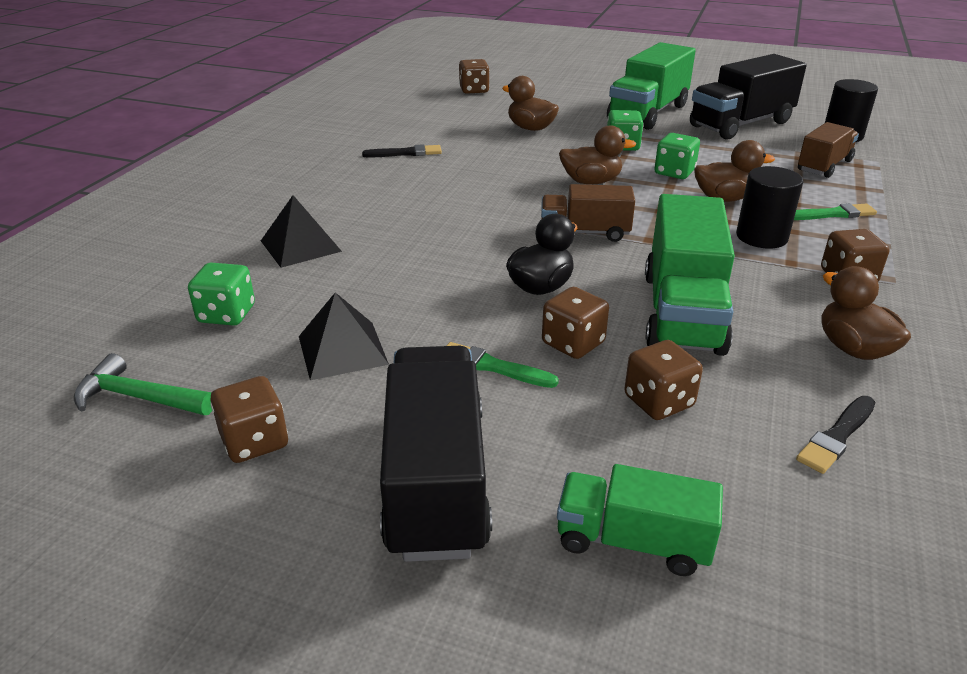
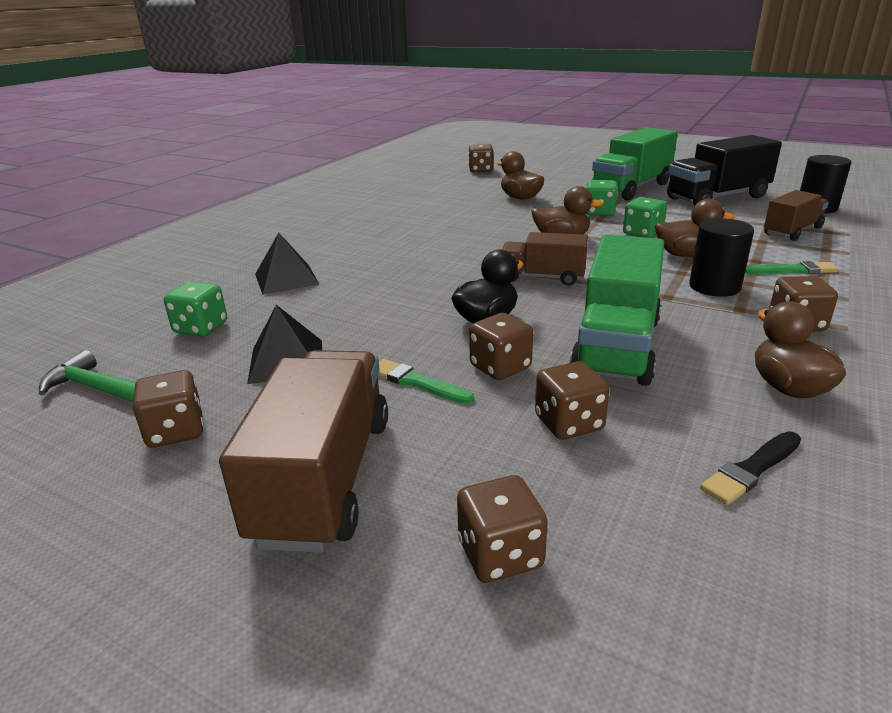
camera: 10 degrees right, 5 degrees down
black brush [362,144,442,158] -> none
black truck [380,346,492,562] -> brown truck [219,350,388,553]
green truck [557,464,723,576] -> brown dice [457,475,548,583]

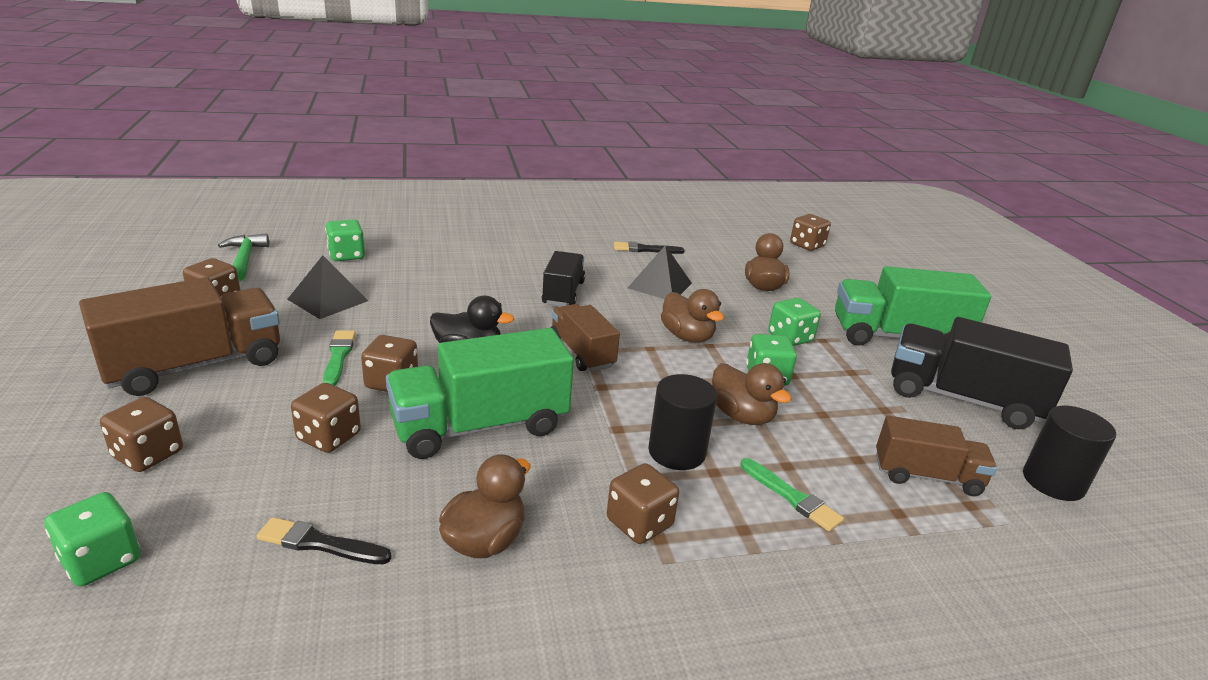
camera: 45 degrees right, 0 degrees up
black pyramid [255,233,320,295] -> black pyramid moved to [628,245,692,299]
none -> green dice [45,492,140,586]
none -> black truck [542,251,585,306]
none -> black brush [614,241,684,254]

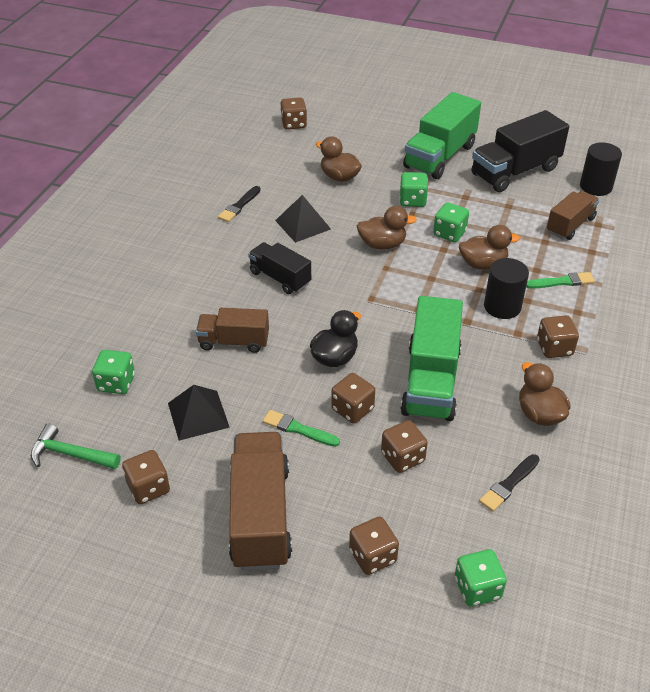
camera: 55 degrees left, 15 degrees up
brown truck [551,304,620,372] -> brown truck moved to [196,308,269,353]

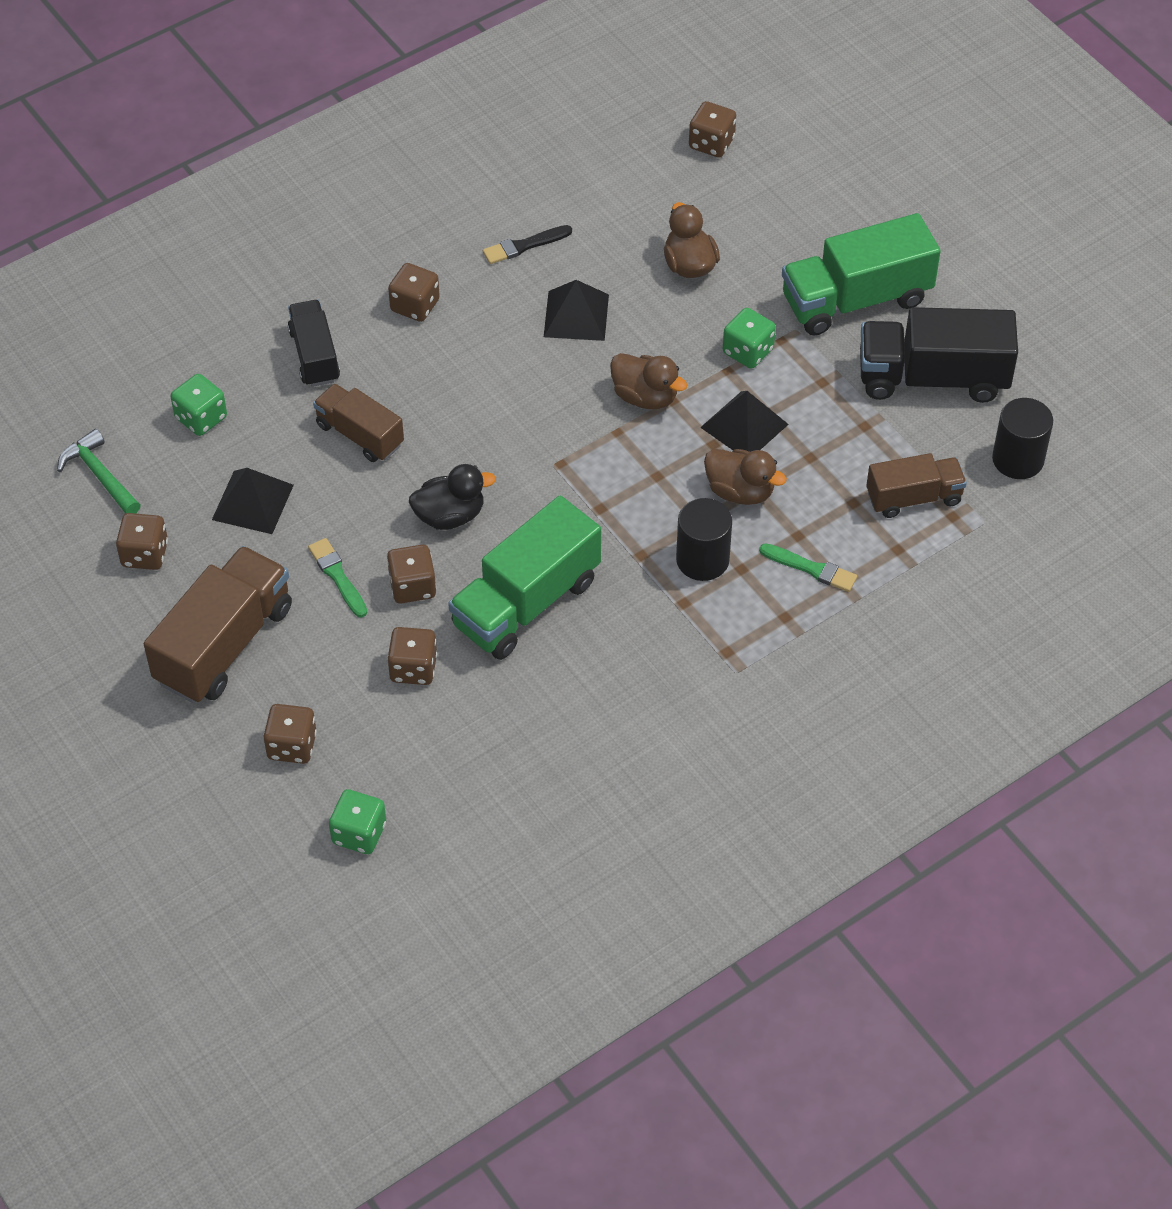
camera: 35 degrees right, 10 degrees up
black truck [248,242,311,294] -> black truck moved to [288,300,340,387]
green dice [433,202,469,242] -> black pyramid [700,391,789,452]
black brush [479,454,540,511] -> none
brown duck [519,362,571,426] -> none
brown dice [537,315,579,358] -> brown dice moved to [388,263,440,322]

